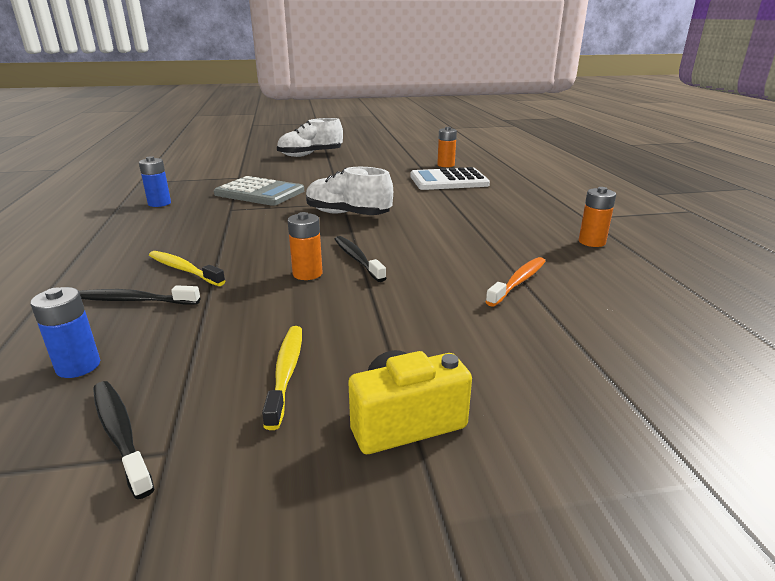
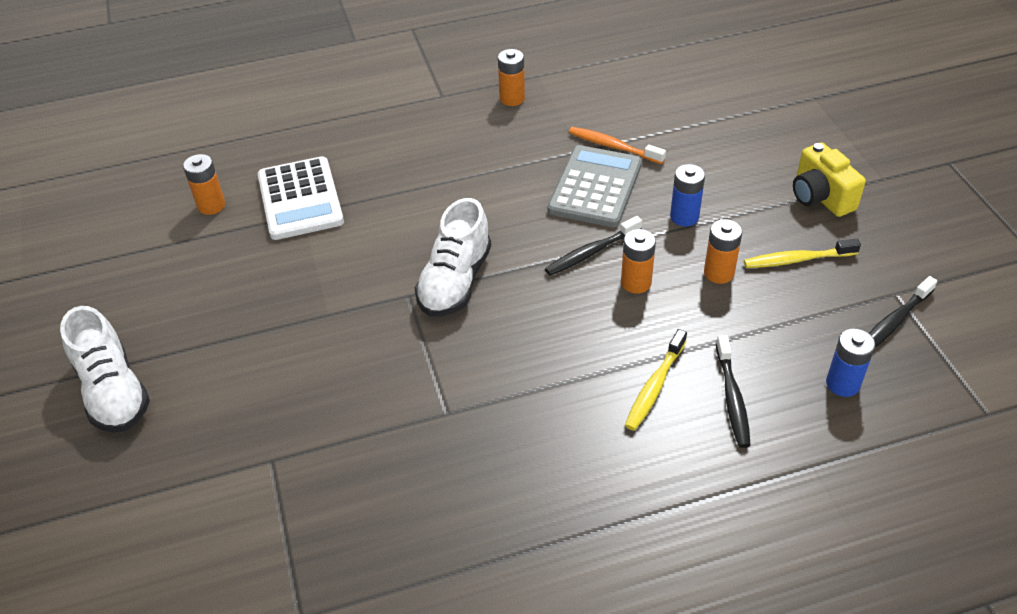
camera: 95 degrees left, 20 degrees up
blue battery [139,156,171,207] -> blue battery moved to [670,164,705,226]
grey calculator [214,176,304,206] -> grey calculator moved to [547,145,642,227]
none -> orange battery [704,219,742,284]

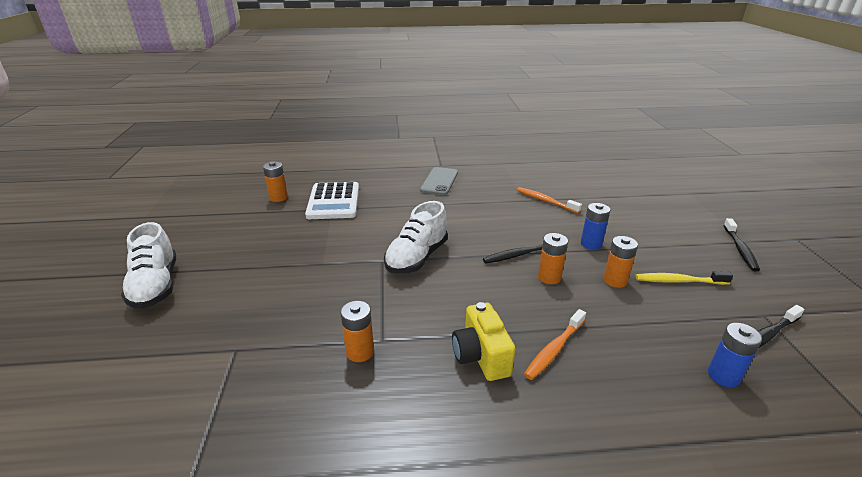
camera: 10 degrees right, 15 degrees down
orange battery [498,49,525,106] -> orange battery moved to [341,301,374,362]
grey calculator [547,145,642,227] -> none
yellow toothbrush [625,329,687,431] -> orange toothbrush [524,309,586,380]
black toothbrush [716,335,751,448] -> black toothbrush moved to [723,218,760,272]
yellow camera [793,142,866,217] -> yellow camera moved to [452,302,515,381]
none -> grey phone [420,167,458,195]

